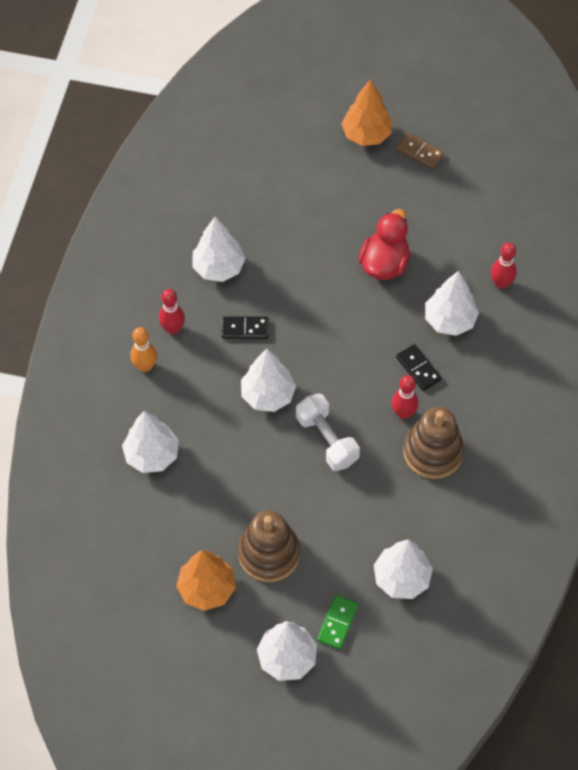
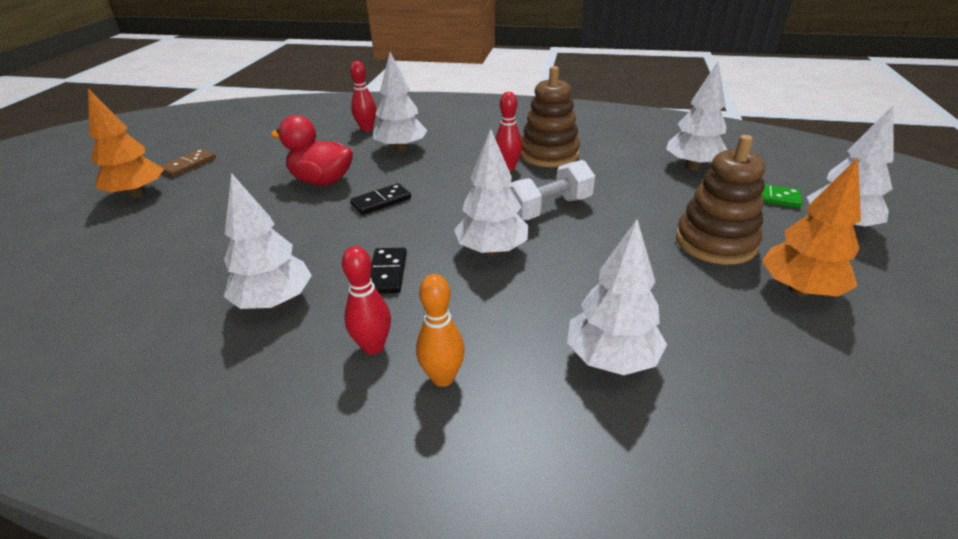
camera: 90 degrees left, 25 degrees down
black domino [396,344,442,391] -> black domino moved to [350,183,411,215]

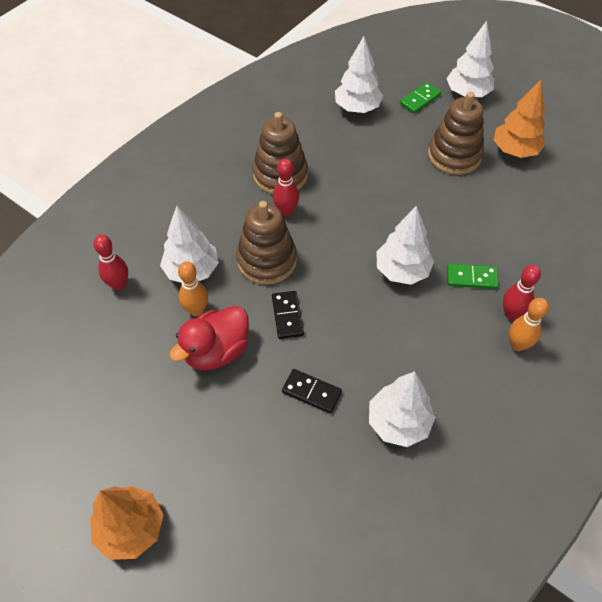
camera: 65 degrees left, 20 degrees up
brown domino [160,149,216,177] -> none
red bowling pin [342,246,391,355] -> red bowling pin moved to [503,265,541,320]
black domino [370,248,407,294] -> black domino moved to [282,369,342,414]
white dumbbell [508,160,595,221] -> none
white tree [567,219,667,375] -> none
none -> orange bowling pin [178,261,208,316]
none -> brown stacking toy [236,201,297,285]
none -> green domino [447,263,499,289]

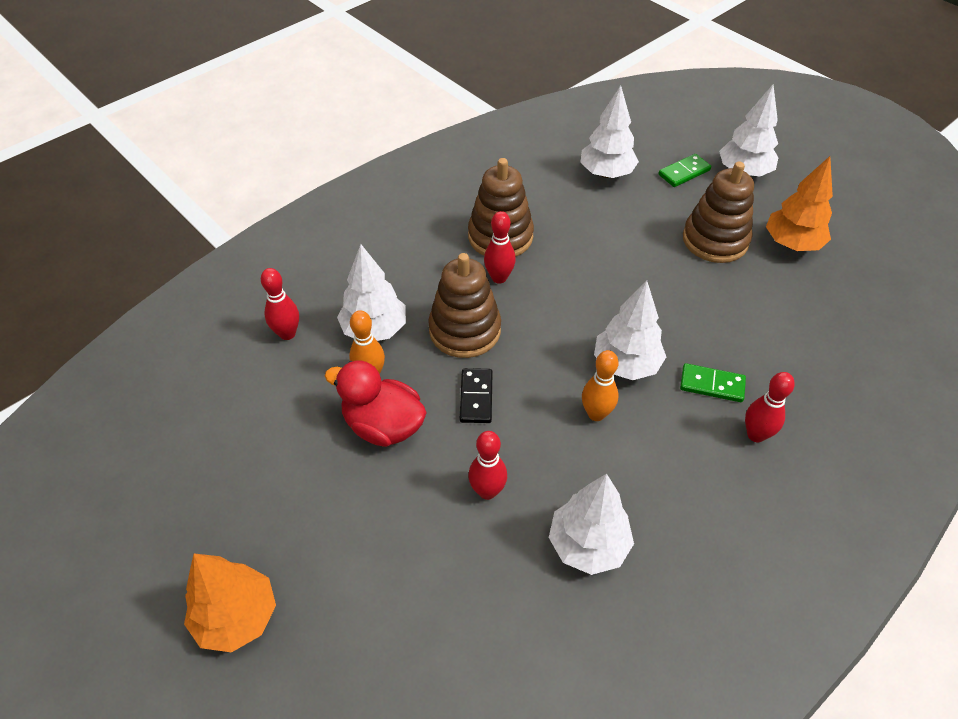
camera: 10 degrees right, 5 degrees down
red duck [169,306,249,371] -> red duck turned 60 degrees clockwise [325,361,427,447]
black domino [282,369,342,414] -> red bowling pin [468,431,507,500]
orange bowling pin [509,298,549,351] -> orange bowling pin moved to [582,350,619,421]

